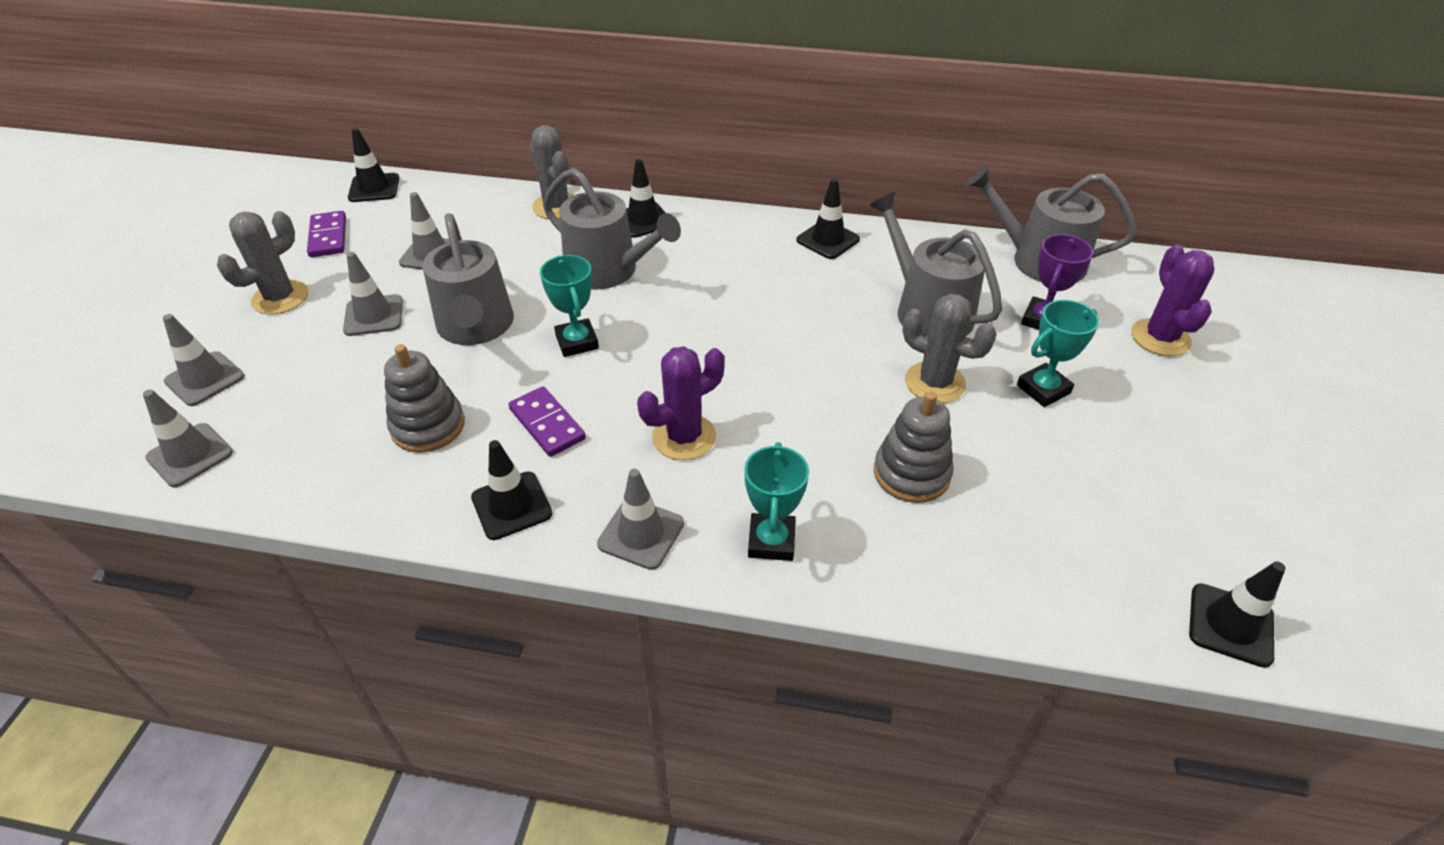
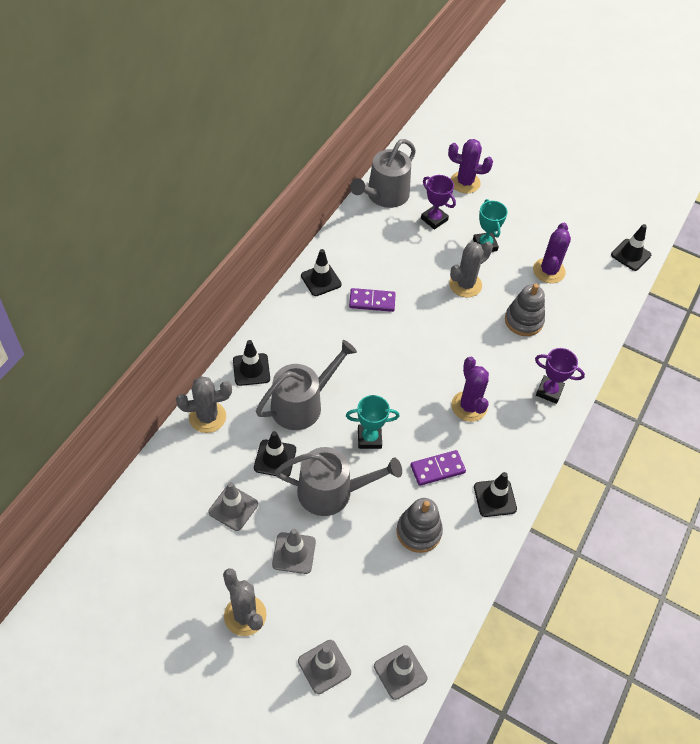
camera: 75 degrees left, 10 degrees up
purple domino [307,211,346,257] -> purple domino moved to [349,288,396,312]
black traffic cone [348,128,399,202] -> black traffic cone moved to [254,431,296,477]
grey traffic cone [597,469,684,570] -> none
turquoise trophy [744,442,809,561] -> purple trophy [535,348,585,404]
grey watering can [869,192,1002,336] -> none
none -> purple cactus [533,223,571,283]

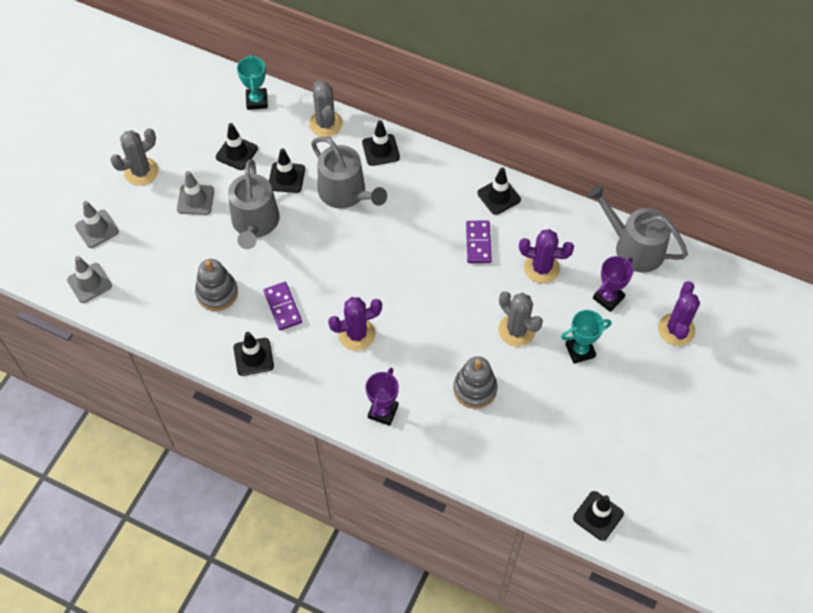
camera: 90 degrees right, 5 degrees up
grey traffic cone [208,482,258,531] -> black traffic cone [216,123,258,170]
turquoise trophy [346,395,400,449] -> turquoise trophy moved to [237,55,268,110]
purple cactus [533,223,571,283] -> purple cactus moved to [519,229,574,284]

